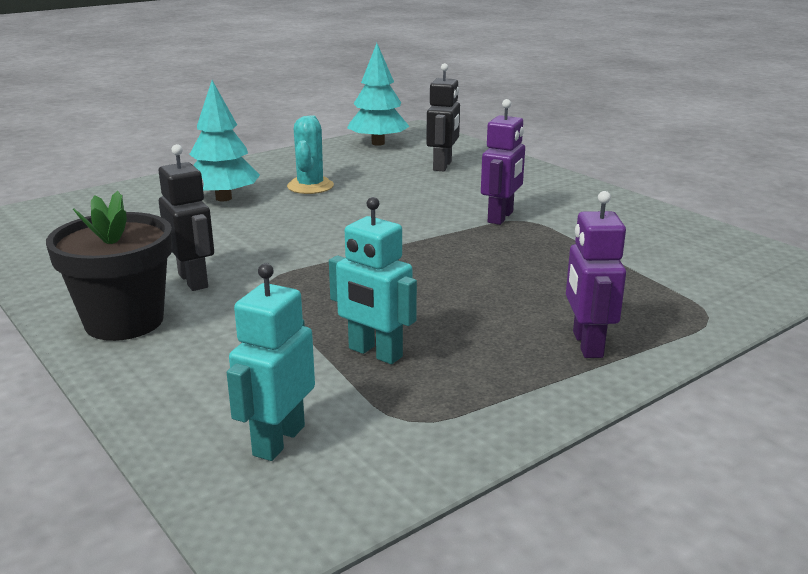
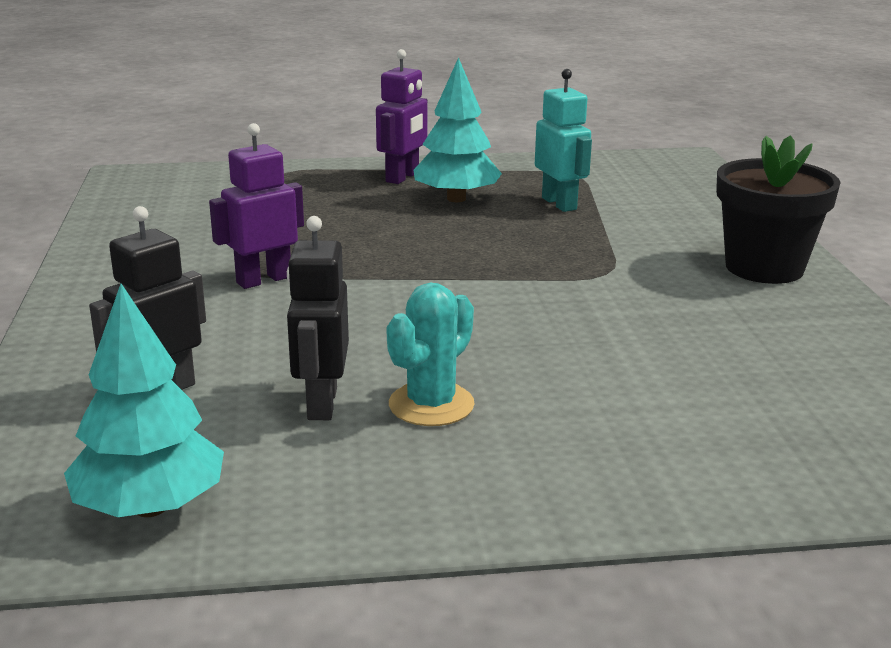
camera: 150 degrees left, 0 degrees up
black robot [159,144,214,291] -> black robot moved to [287,216,349,420]
turquoise tree [189,80,260,201] -> turquoise tree moved to [414,57,502,202]
turquoise robot [227,263,315,461] -> none

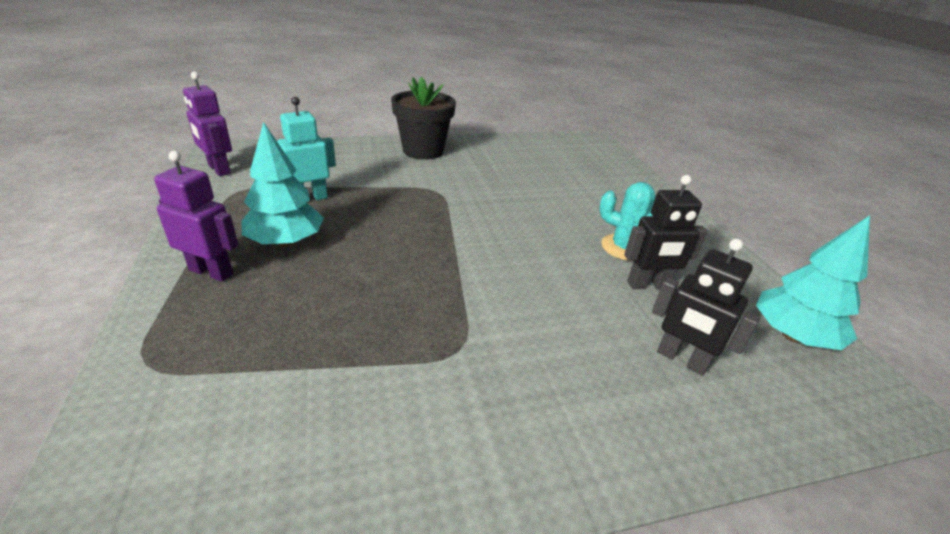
camera: 100 degrees left, 10 degrees up
purple robot [209,123,304,289] -> purple robot moved to [183,72,232,176]

